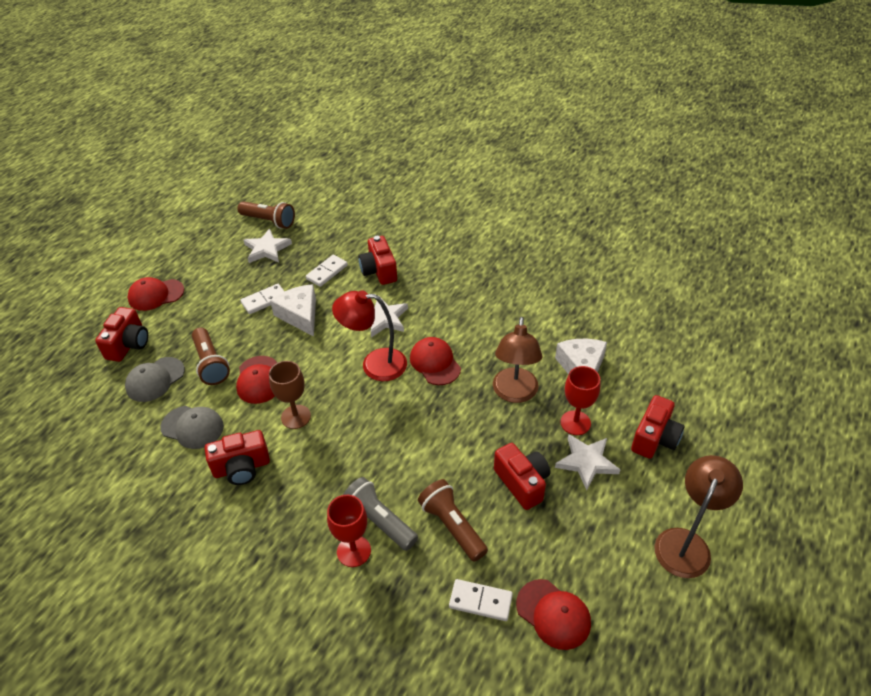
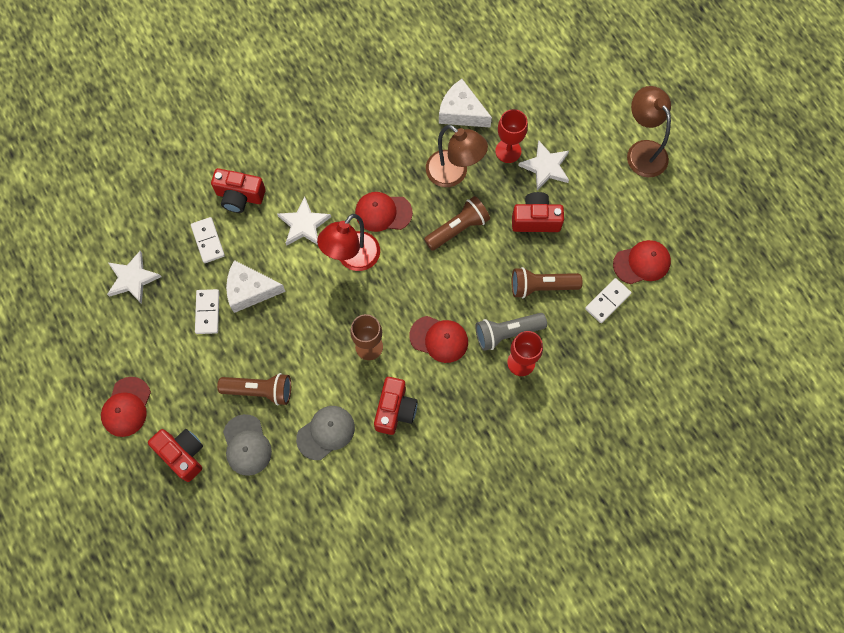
camera: 60 degrees left, 25 degrees up
red cap [236,356,277,404] -> red cap moved to [409,316,468,363]
brown flashlight [238,201,295,229] -> brown flashlight moved to [424,196,490,251]
red camera [631,395,685,459] -> none

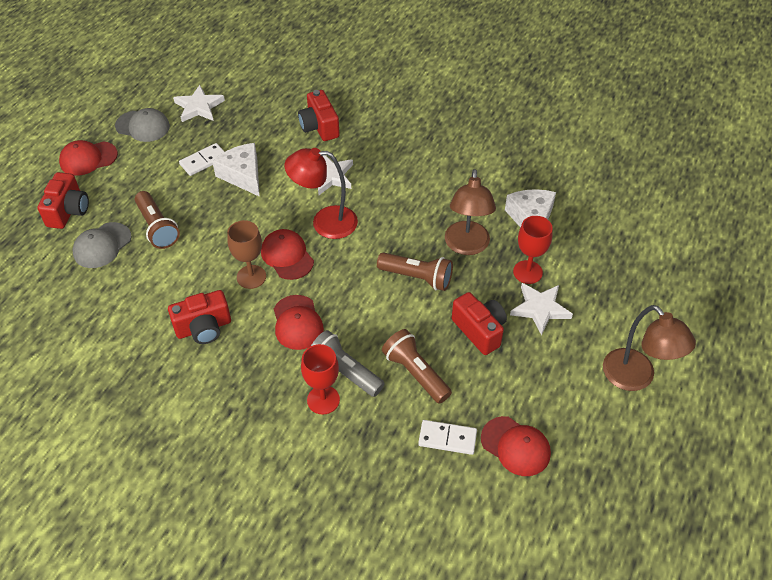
camera: 55 degrees right, 20 degrees down
white domino [191,217,225,263] -> none
grey cap [296,406,355,460] -> grey cap moved to [115,108,170,142]
red cap [355,192,413,232] -> red cap moved to [261,229,314,280]
brown lamp [627,86,671,177] -> brown lamp turned 120 degrees clockwise [603,305,696,391]

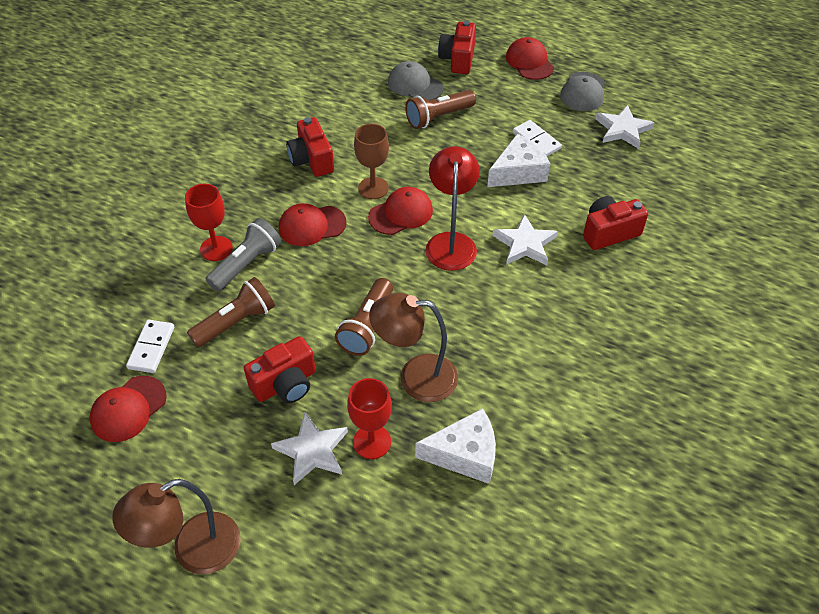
camera: 90 degrees right, 0 degrees up
red camera [37,172,89,229] -> red camera turned 90 degrees clockwise [438,21,476,74]

